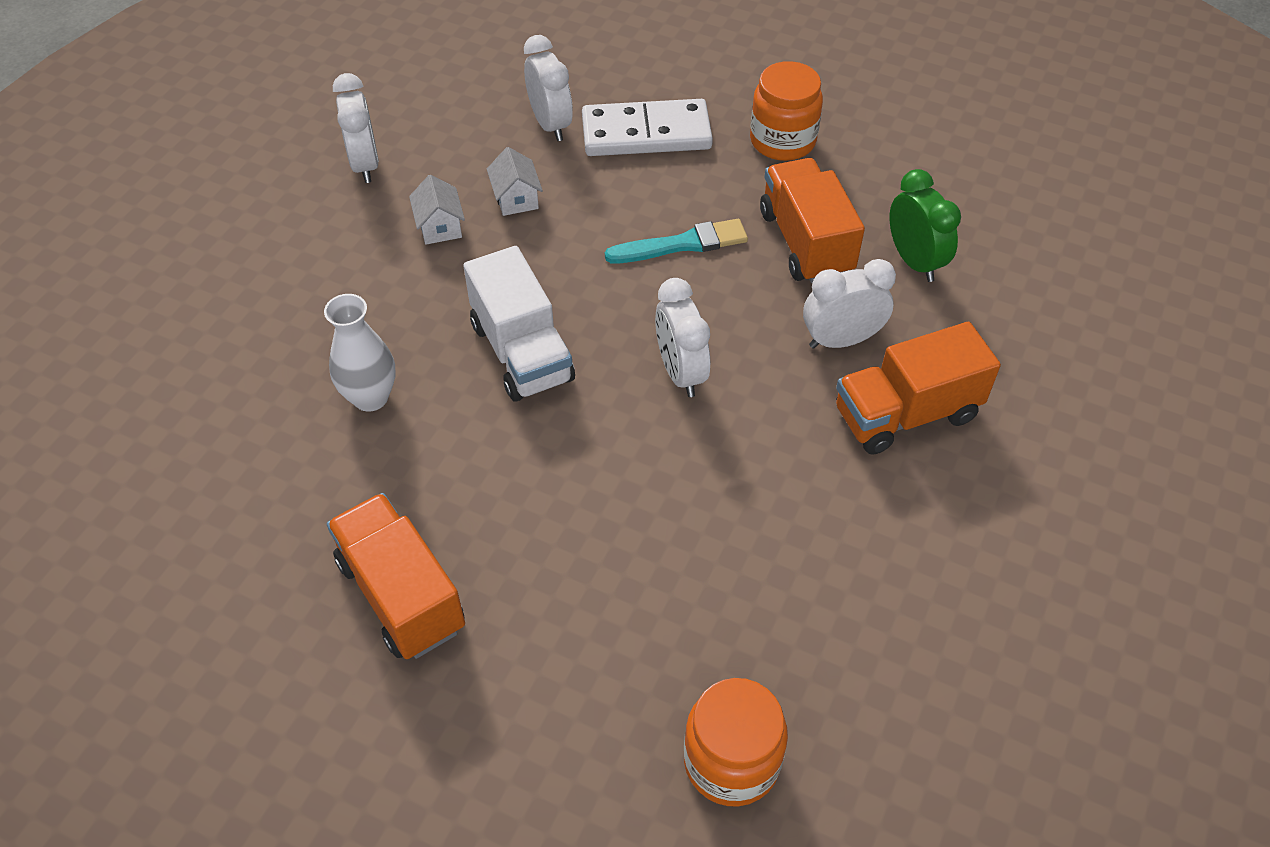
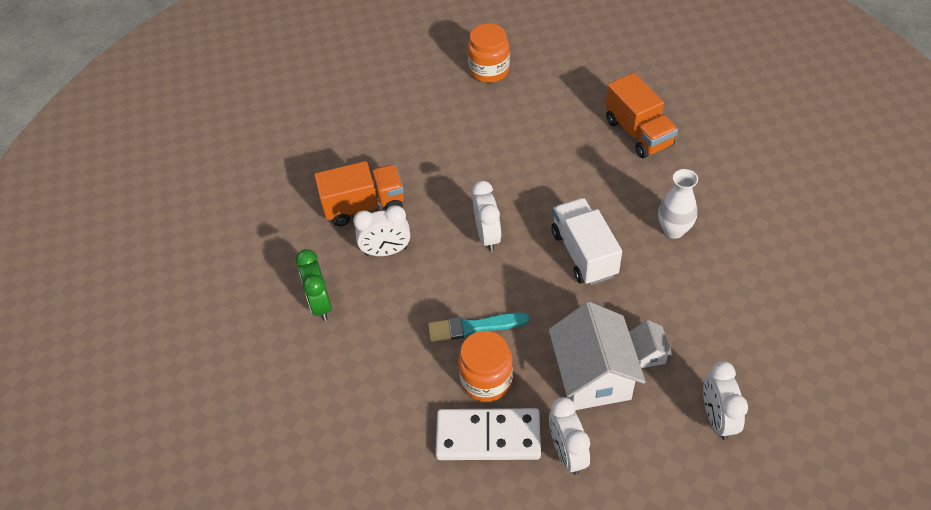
camera: 170 degrees left, 0 degrees up
white house [487,147,543,216] -> white house [548,302,646,410], size x2.17
orange jar [750,61,823,161] -> orange jar moved to [458,331,513,402]
orange truck [760,158,865,283] -> none

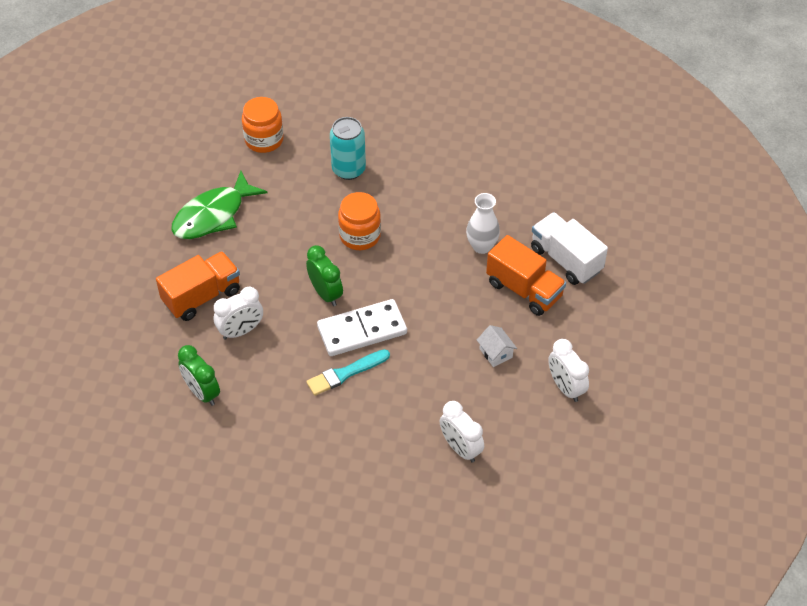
camera: 25 degrees left, 0 degrees up
white domino [435,408,541,460] -> white domino moved to [317,299,407,356]
orange jar [458,331,513,402] -> orange jar moved to [338,192,381,250]
white clock [472,181,501,252] -> green clock [306,245,343,306]
white house [548,302,646,410] -> none
white truck [551,198,622,285] -> white truck moved to [531,212,608,285]
orange truck [605,73,678,158] -> orange truck moved to [486,235,566,316]
none -> green fish [171,171,267,239]
none -> turquoise can [330,117,366,180]

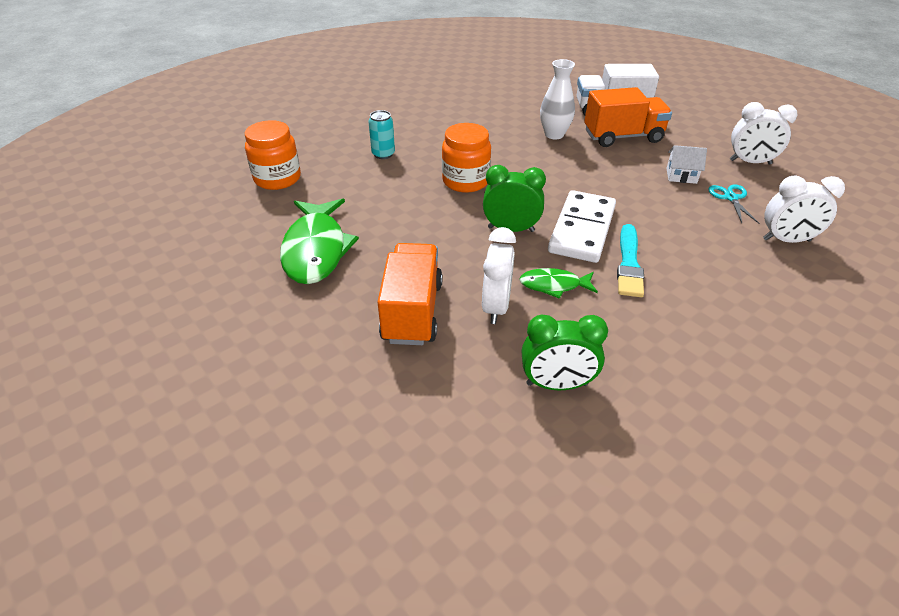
camera: 50 degrees left, 10 degrees down
turquoise can [330,117,366,180] -> turquoise can [368,110,395,159], size x0.62
none -> green fish [519,268,598,299]
none -> turquoise scissors [708,185,760,224]

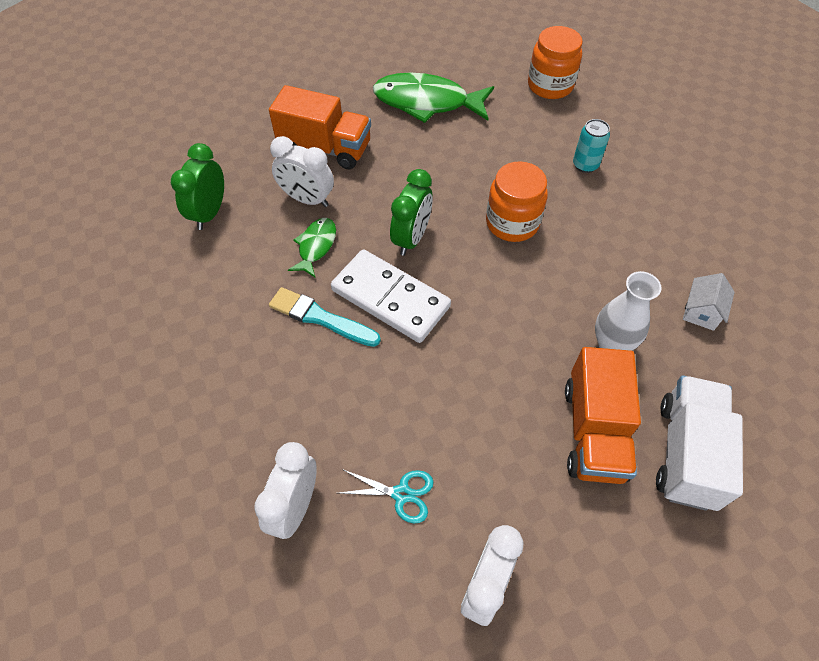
camera: 105 degrees right, 15 degrees up
white house [666,145,707,184] -> white house moved to [683,273,735,331]

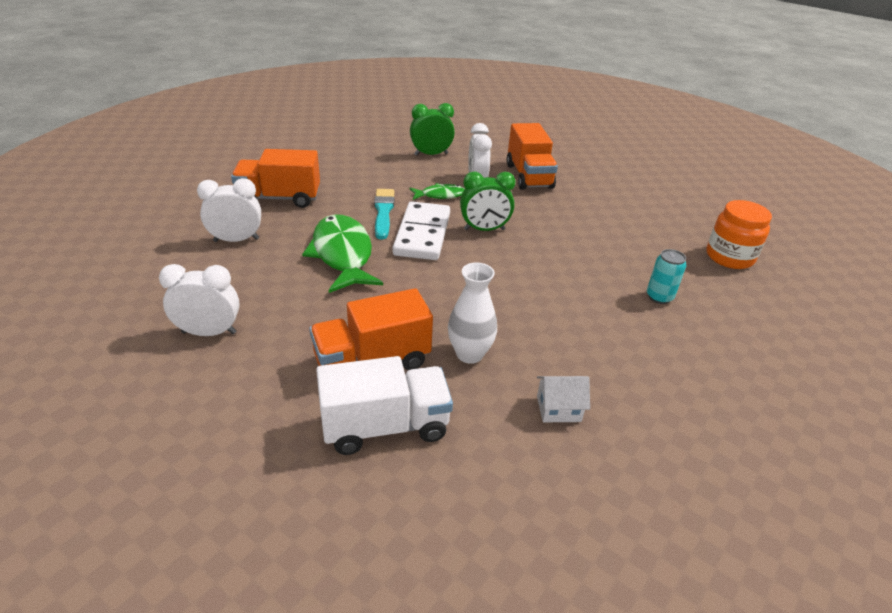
camera: 60 degrees right, 20 degrees down
turquoise scissors [339,469,434,523] -> none
green fish [373,73,494,123] -> green fish moved to [302,214,383,293]
orange jar [486,161,548,242] -> none
none -> orange truck [231,149,320,208]

